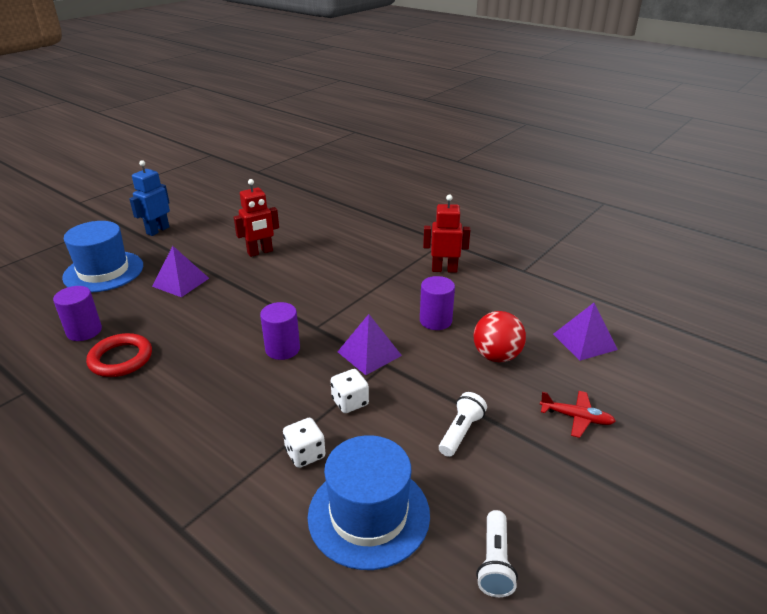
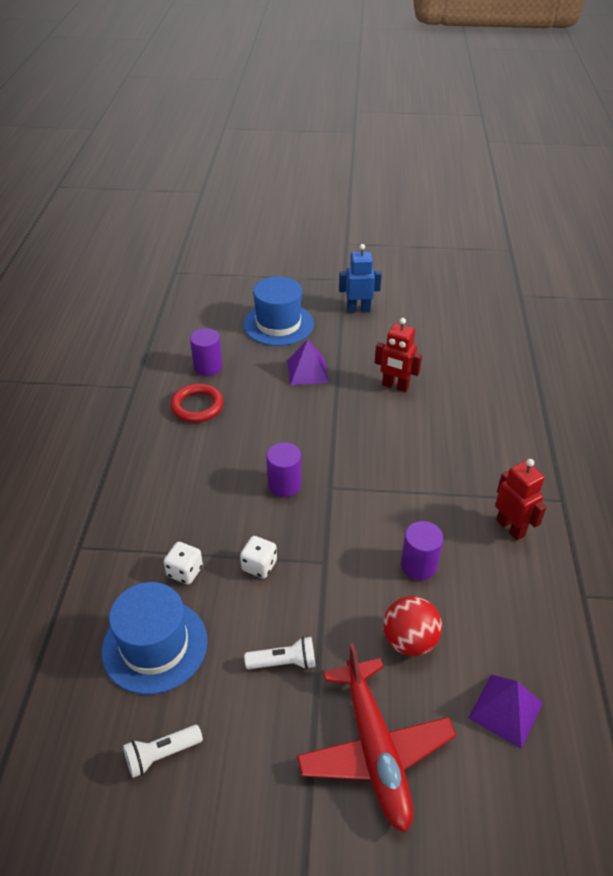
camera: 55 degrees right, 10 degrees up
purple pyramid [338,314,402,375] -> none
red plane [540,391,616,438] -> red plane [297,643,456,833], size x2.15

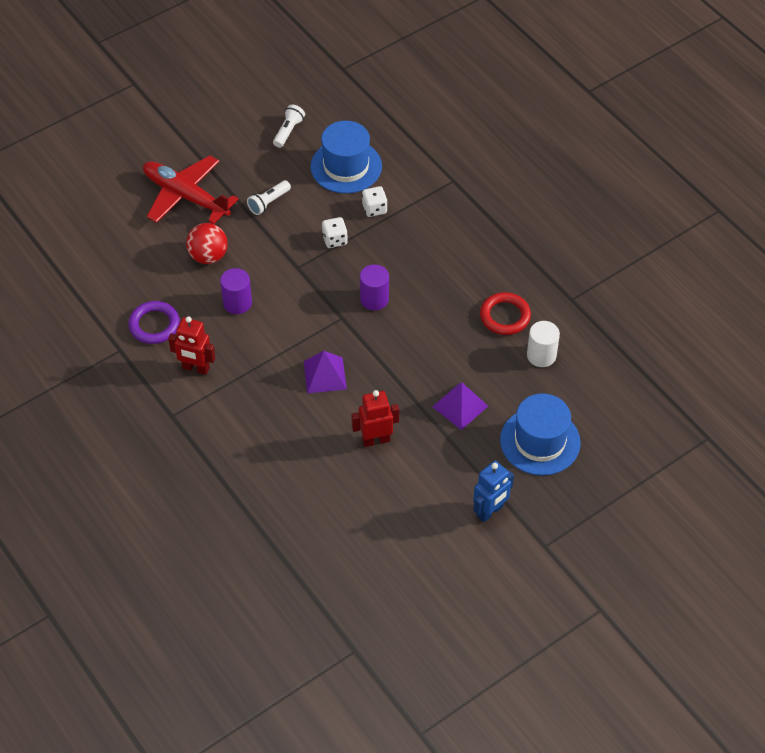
camera: 140 degrees right, 10 degrees up
purple cylinder [190,328,223,376] -> white cylinder [527,321,560,367]
purple pyramid [468,674,543,749] -> purple pyramid moved to [304,351,347,393]
none -> purple ring [128,301,180,344]

